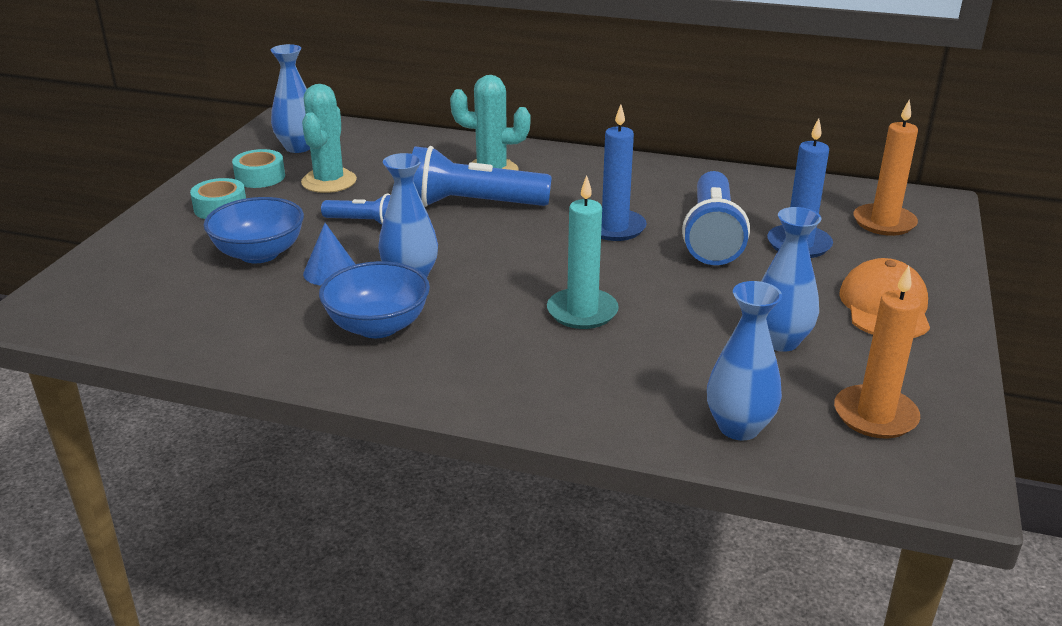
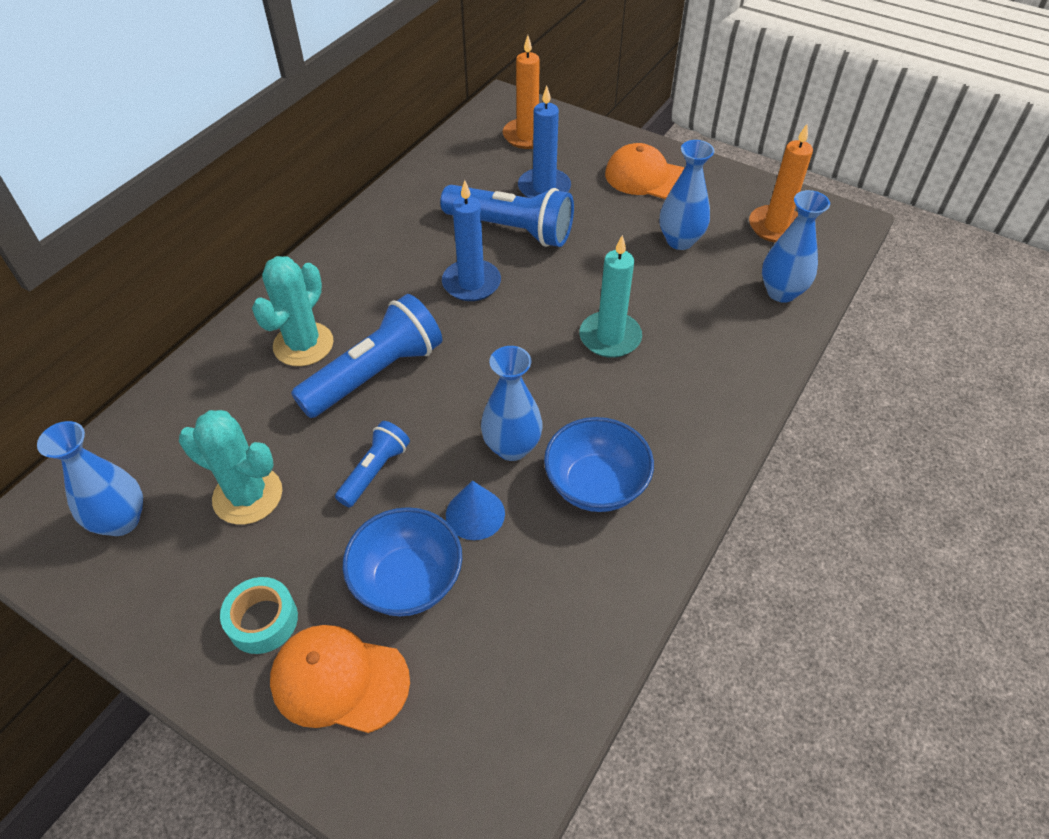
camera: 75 degrees left, 20 degrees up
turquoise tape [232,149,285,188] -> none
blue flashlight [412,146,552,207] -> blue flashlight turned 150 degrees counterclockwise [291,294,442,418]
none -> orange cap [270,625,410,733]

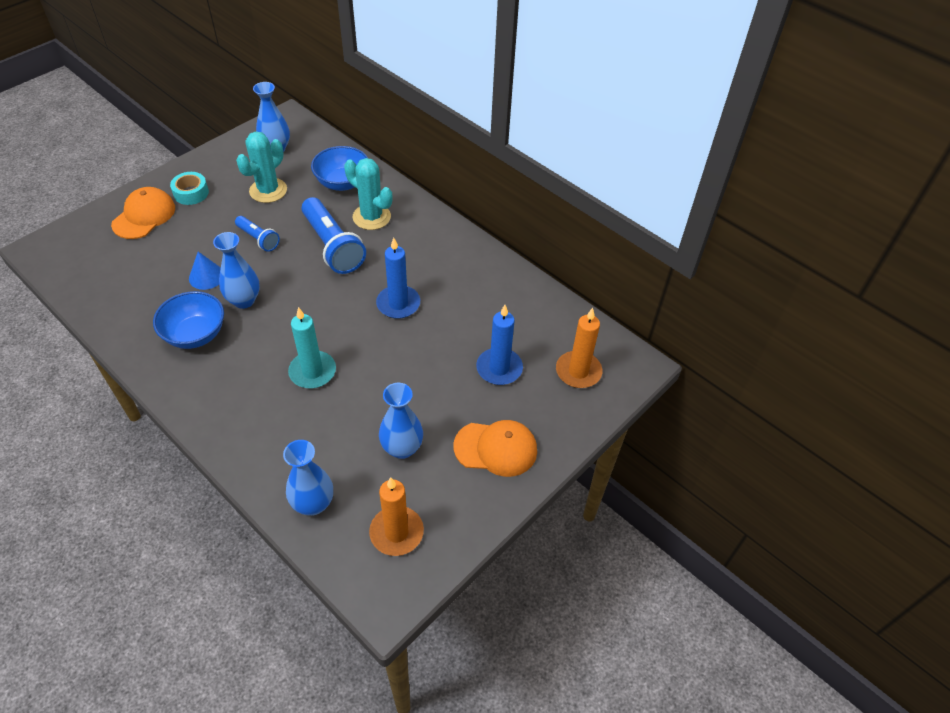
camera: 100 degrees right, 0 degrees up
blue bowl [343,507,462,616] -> blue bowl moved to [311,146,369,191]
blue flashlight [440,185,574,247] -> none
orange cap [605,143,684,199] -> orange cap turned 60 degrees clockwise [453,420,537,477]

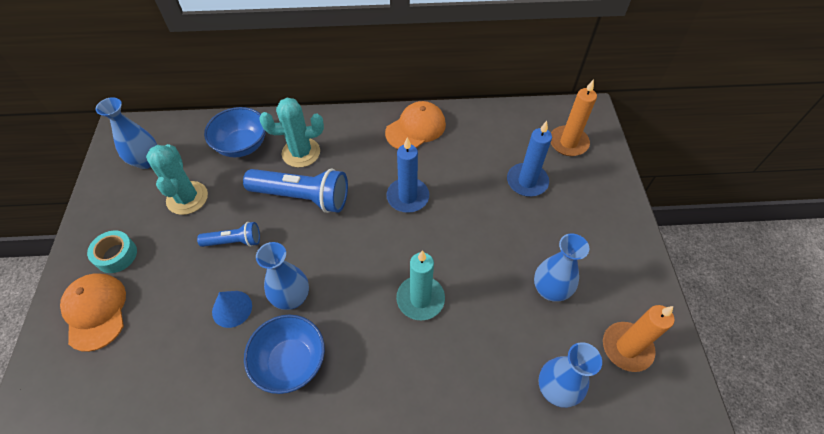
camera: 45 degrees left, 5 degrees up
orange cap [453,420,537,477] -> orange cap moved to [385,101,446,149]

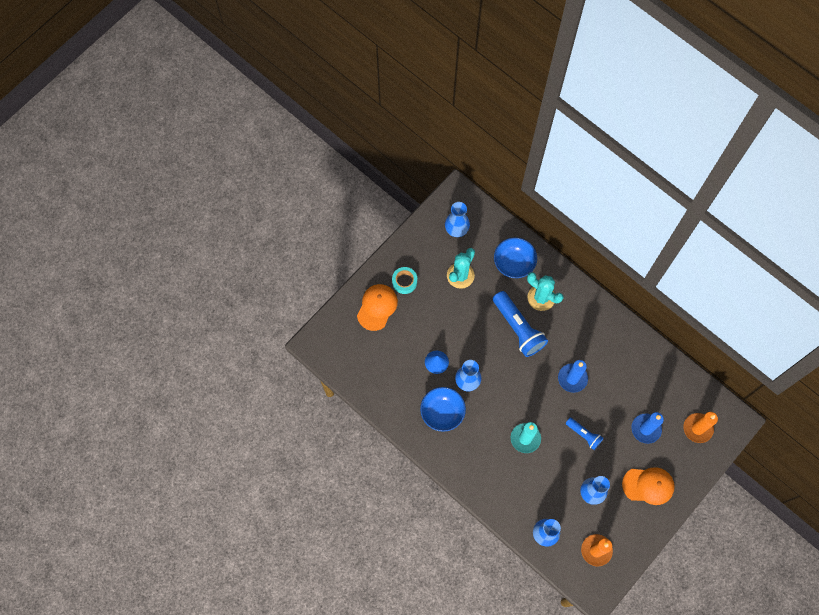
camera: 45 degrees right, 15 degrees up
blue flashlight [197,222,260,247] -> blue flashlight moved to [566,418,603,450]
orange cap [385,101,446,149] -> orange cap moved to [622,467,675,505]

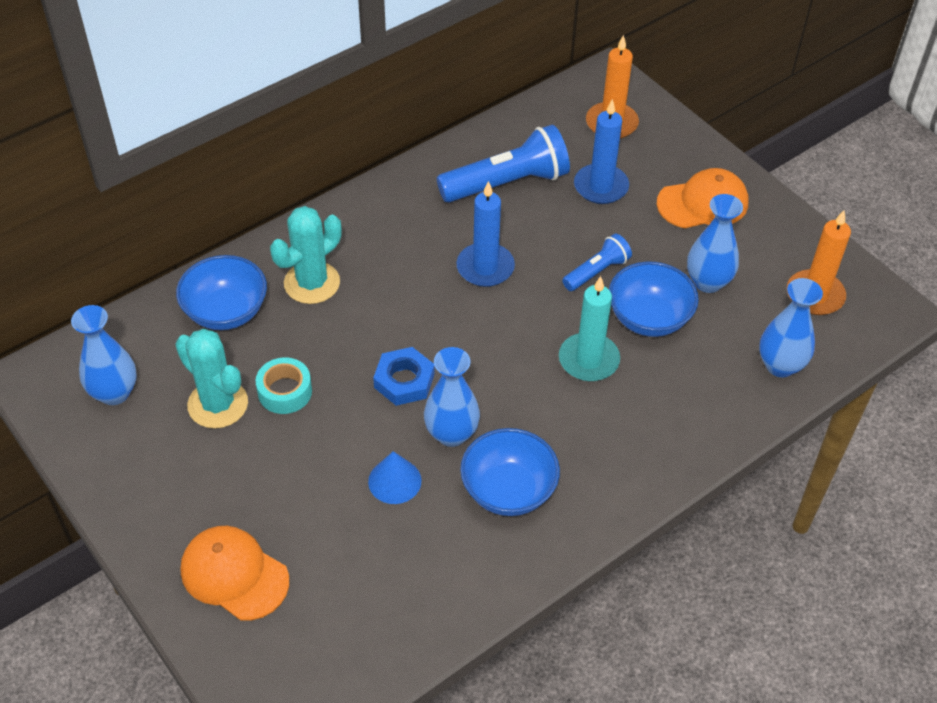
camera: 80 degrees left, 20 degrees down
turquoise tape [392,267,417,294] -> turquoise tape moved to [256,357,312,414]
blue flashlight [493,291,548,357] -> blue flashlight moved to [437,125,570,202]
orange cap [622,467,675,505] -> orange cap turned 60 degrees clockwise [657,168,748,228]
none -> blue nut [373,347,435,406]
none -> blue bowl [609,261,699,337]

